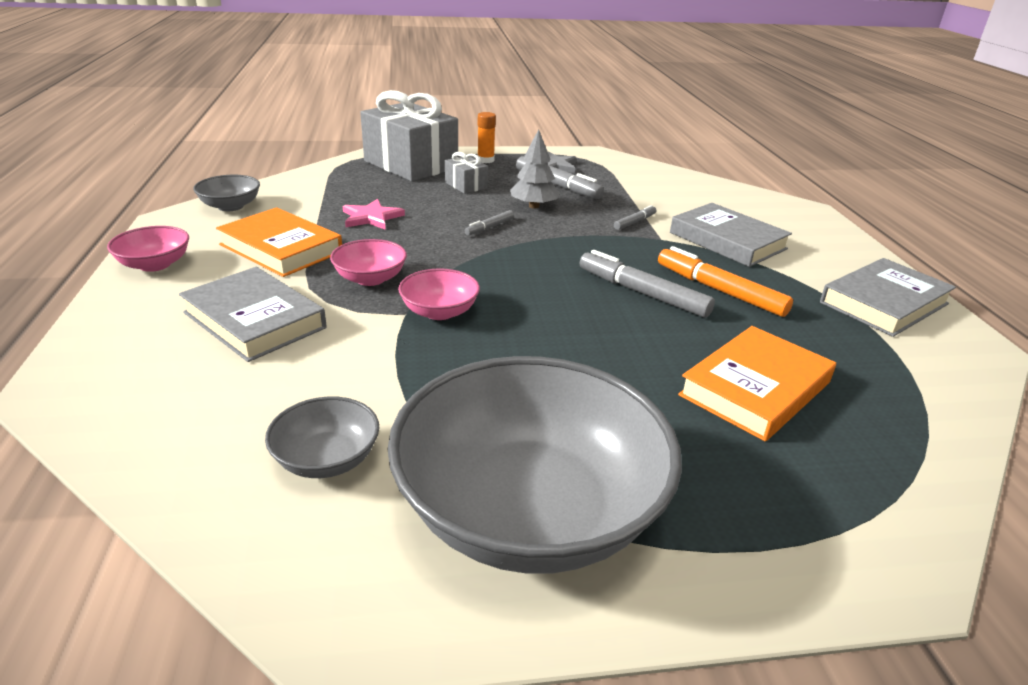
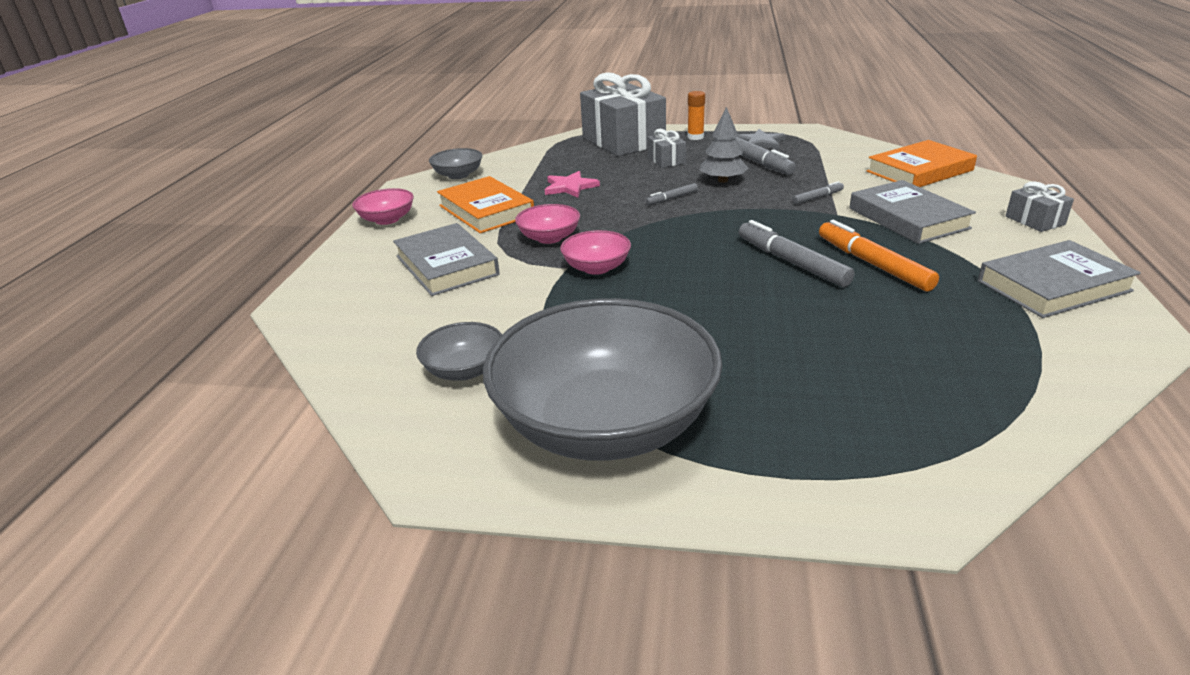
camera: 20 degrees right, 0 degrees up
orange book [678,326,836,442] -> orange book moved to [867,140,977,187]
none -> grey gift [1006,181,1074,232]

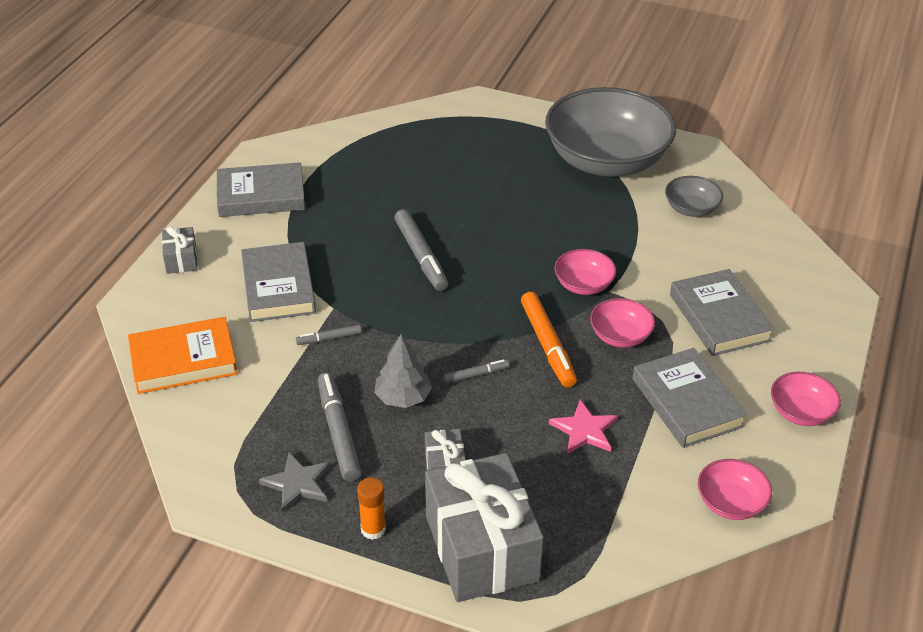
camera: 170 degrees left, 10 degrees up
grey bowl [429,148,482,179] -> pink bowl [698,459,772,520]
orange book [437,176,534,233] -> grey book [632,348,747,448]
orange marker [819,220,939,292] -> orange marker moved to [521,292,577,388]

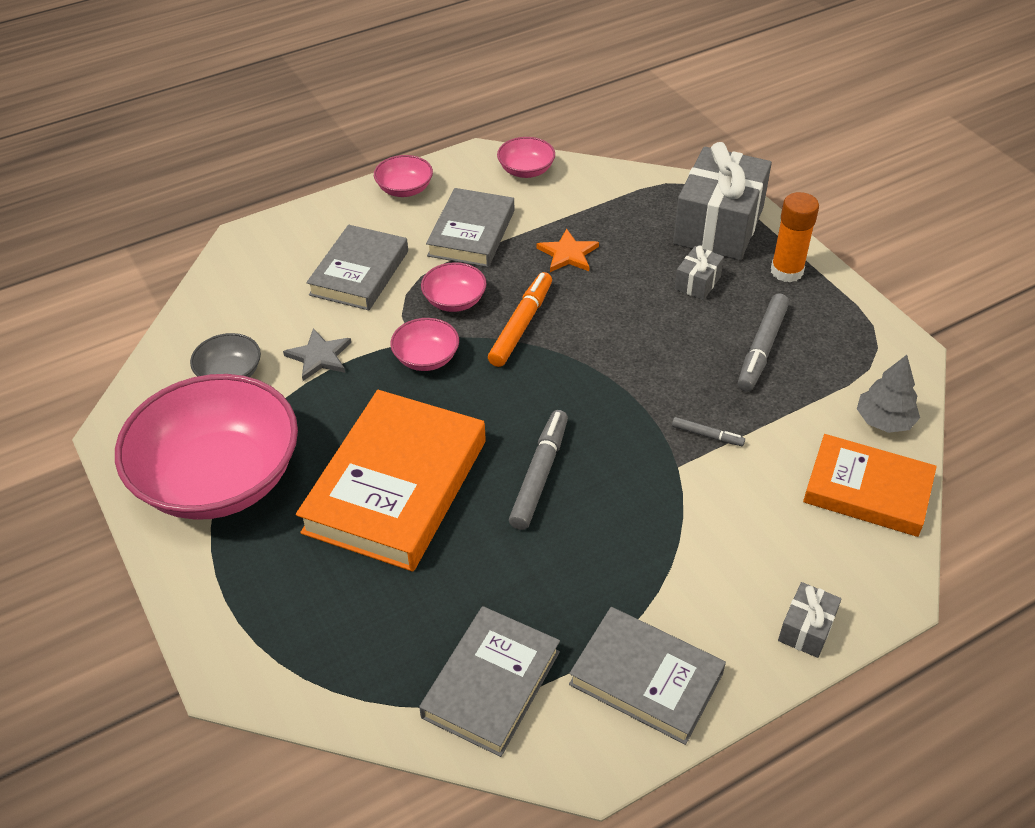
camera: 140 degrees left, 5 degrees up
grey book [241,242,316,322] -> grey book moved to [419,606,560,757]
grey star [259,452,330,513] -> grey star moved to [283,328,351,381]
orange glue stick [357,477,386,540] -> orange glue stick [771,192,819,283], size x1.52
grey tree [374,335,432,408] -> grey tree moved to [857,355,920,433]
grey marker [444,359,509,383] -> none
grey bowl [545,87,676,177] -> pink bowl [115,374,298,520]
pink star [549,400,618,454] -> orange star [536,229,599,272]
none -> orange book [296,390,486,572]

